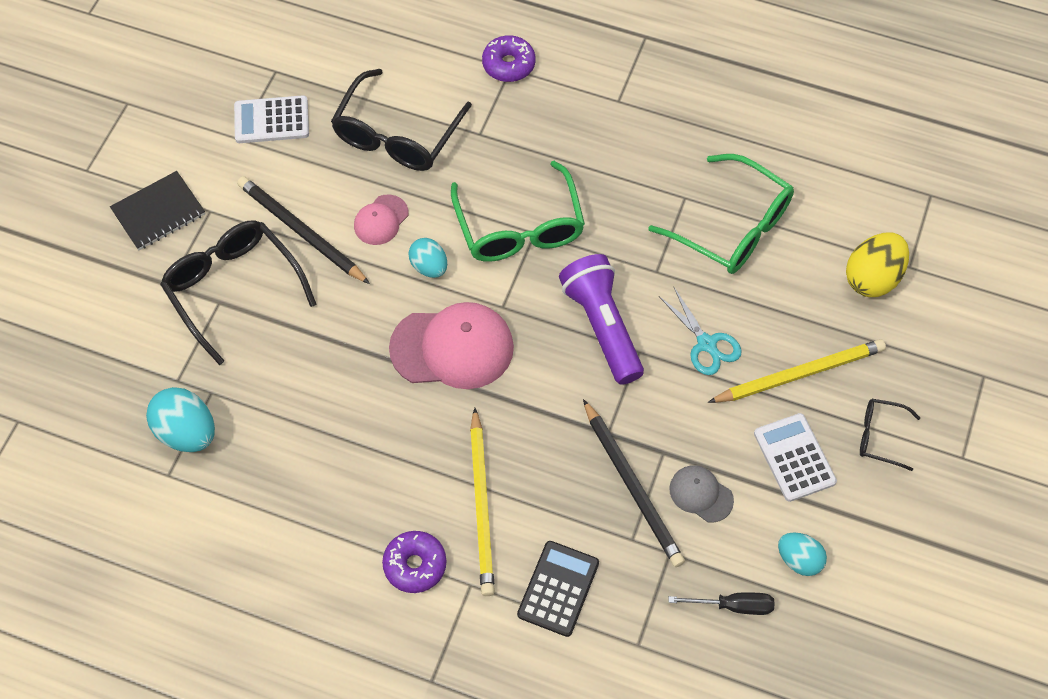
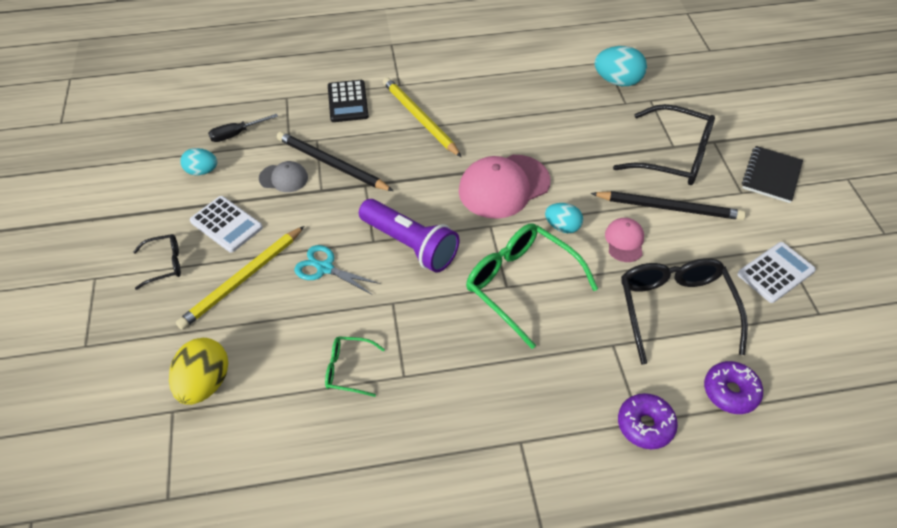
camera: 150 degrees right, 10 degrees down
purple donut [382,531,447,593] -> purple donut moved to [704,361,763,414]
green glasses [648,154,794,274] -> green glasses [325,336,385,397], size x0.51

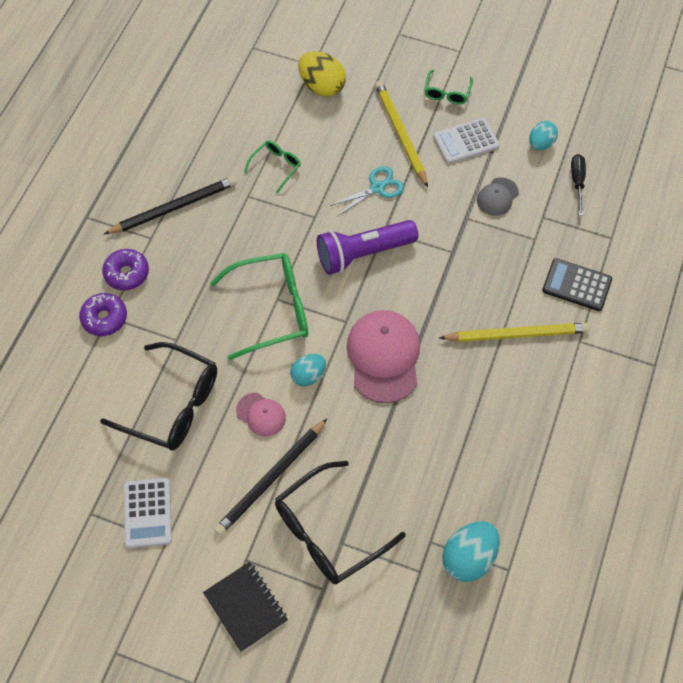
camera: 120 degrees right, 10 degrees up
black glasses [133,234,181,290] -> green glasses [424,70,473,105]
black pencil [277,132,393,191] -> black pencil moved to [104,176,237,234]
purple donut [704,361,763,414] -> purple donut moved to [102,249,149,290]

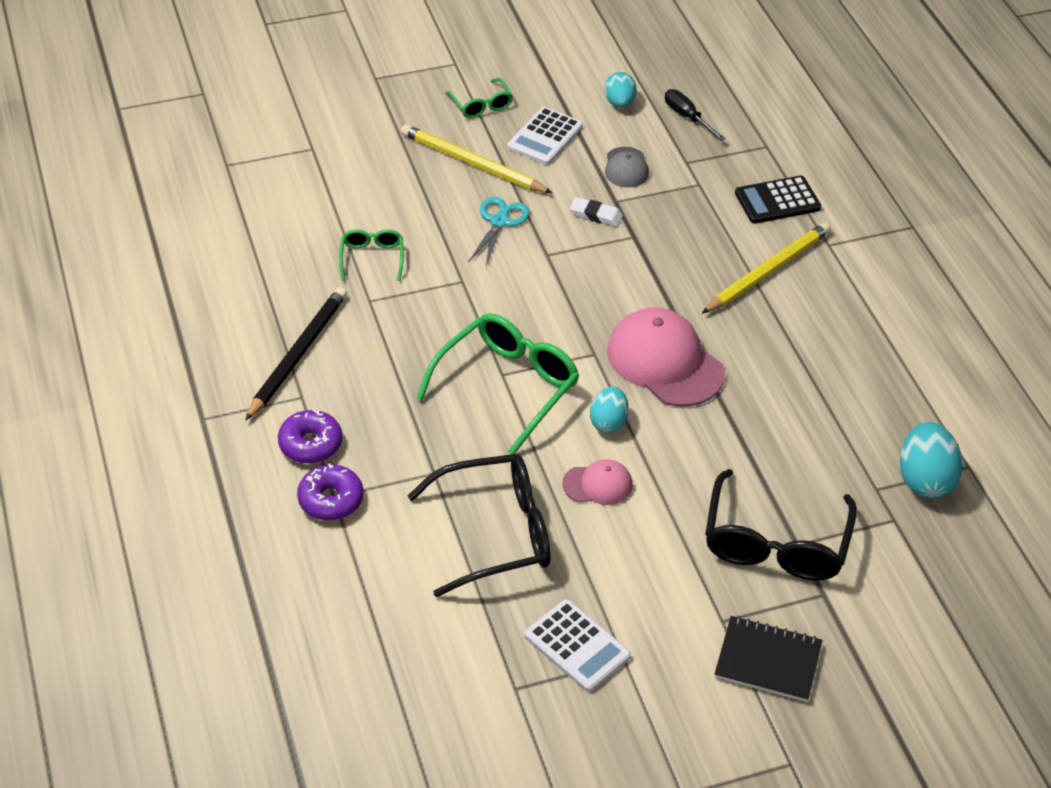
camera: 40 degrees left, 15 degrees down
black pencil [214,418,328,536] -> none
yellow egg [298,51,346,97] -> none
purple flashlight [317,220,418,275] -> none
none -> white eraser [570,197,623,227]

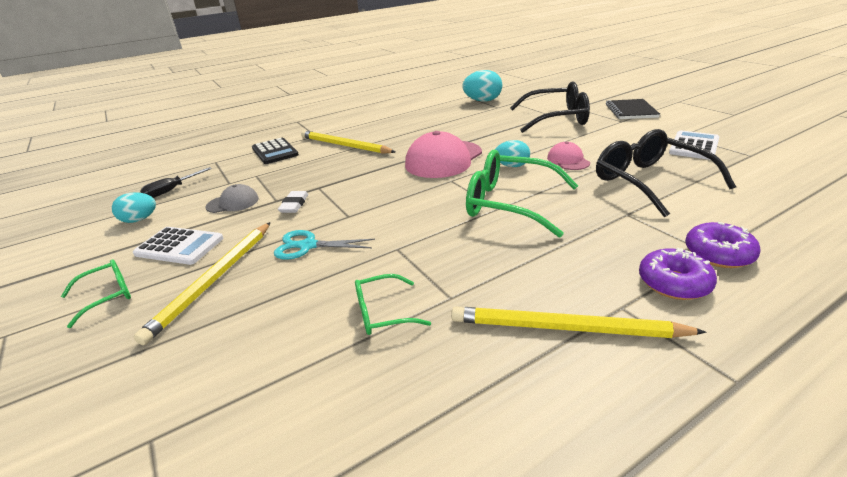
camera: 100 degrees left, 15 degrees down
black pencil [245,287,347,421] -> yellow pencil [451,306,707,338]

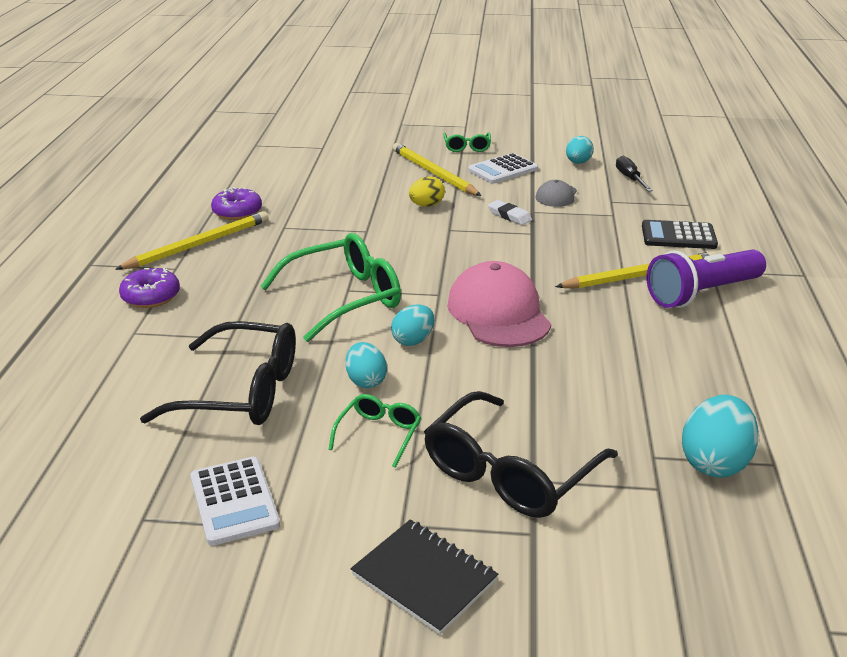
camera: 125 degrees right, 0 degrees up
turquoise scissors [274,230,375,260] -> yellow egg [409,176,445,207]
green glasses [355,274,431,335] -> green glasses moved to [328,394,421,468]
pink cap [547,142,590,170] -> turquoise egg [345,342,387,388]
purple donut [685,222,761,268] -> purple donut moved to [211,187,262,220]
none -> purple flashlight [646,249,766,308]

